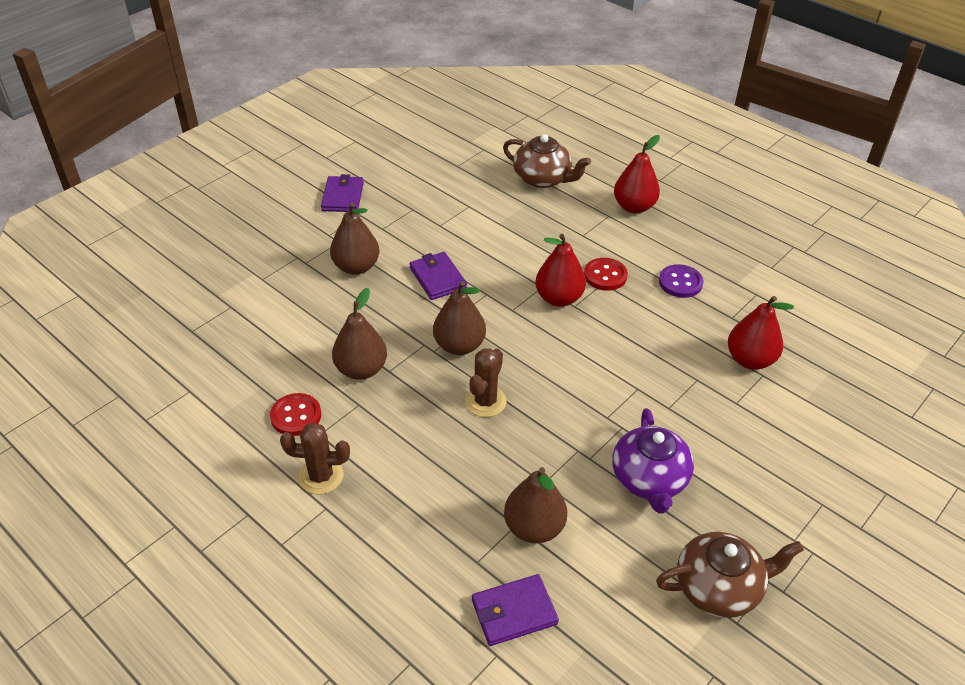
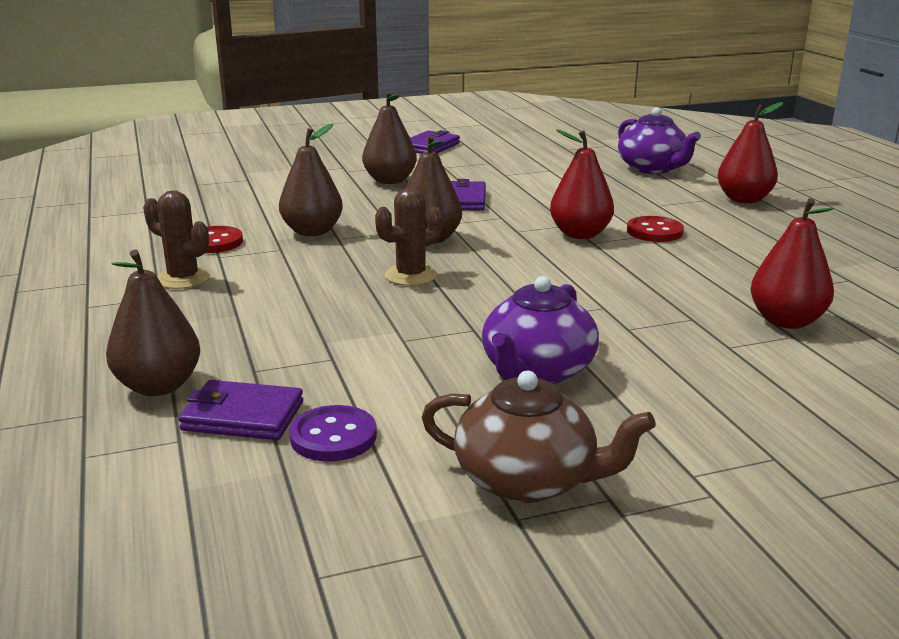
camera: 30 degrees right, 20 degrees down
brown teapot [503,134,591,188] -> purple teapot [618,107,701,174]
brown pear [504,467,567,543] -> brown pear moved to [106,250,200,396]
purple button [659,264,703,298] -> purple button moved to [289,405,377,461]

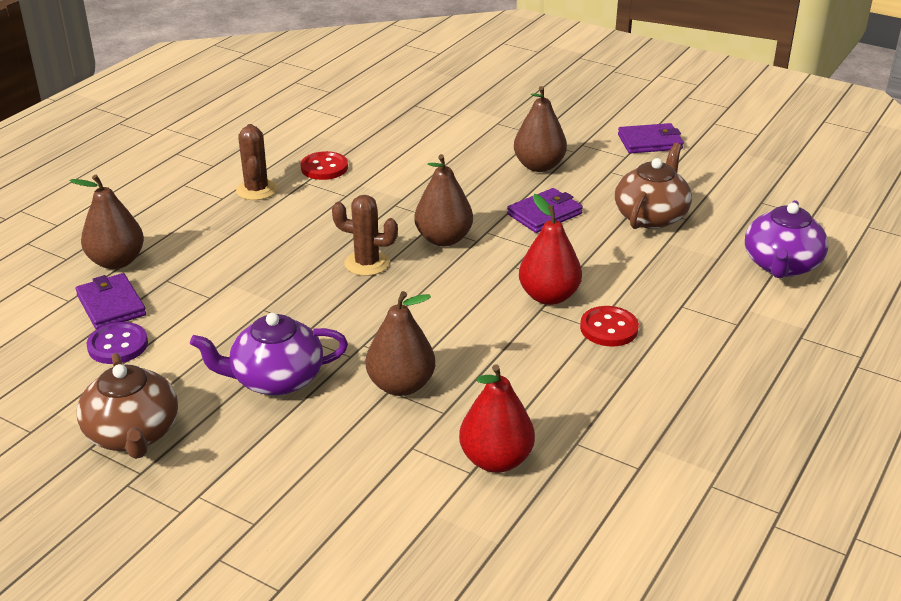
camera: 50 degrees right, 10 degrees up
brown pear [279,123,343,236] -> brown pear moved to [366,291,435,396]
red pear [718,102,783,203] -> none
none -> brown teapot [615,143,692,229]

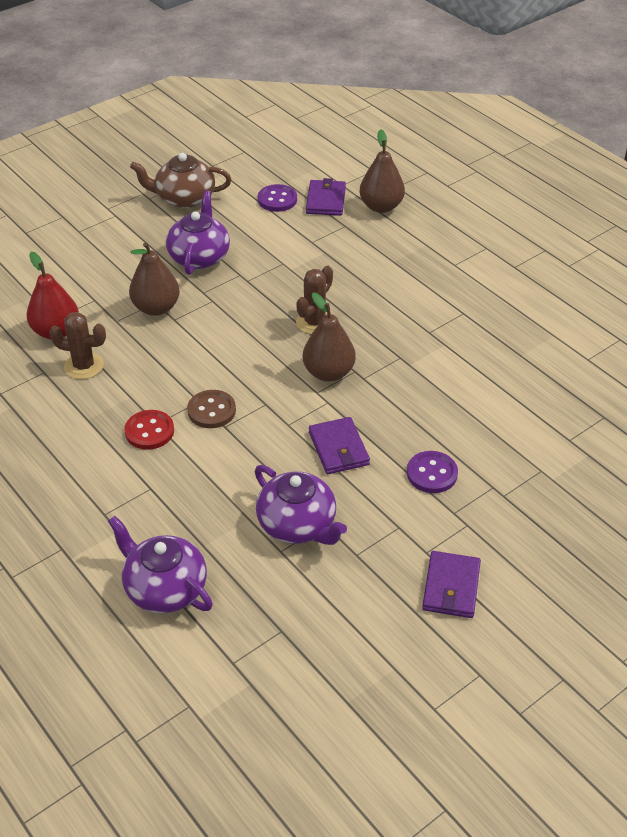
camera: 110 degrees right, 10 degrees up
purple wallet [76,273,146,330] -> purple wallet turned 75 degrees counterclockwise [306,178,346,216]
brown cactus [236,124,277,200] -> brown cactus moved to [49,312,106,379]
red button [301,151,348,180] -> none
brown pear [514,86,567,172] -> purple button [407,451,458,493]
red pear [519,194,582,305] -> brown button [187,390,236,428]
brown teapot [615,143,692,229] -> purple teapot [255,465,347,545]

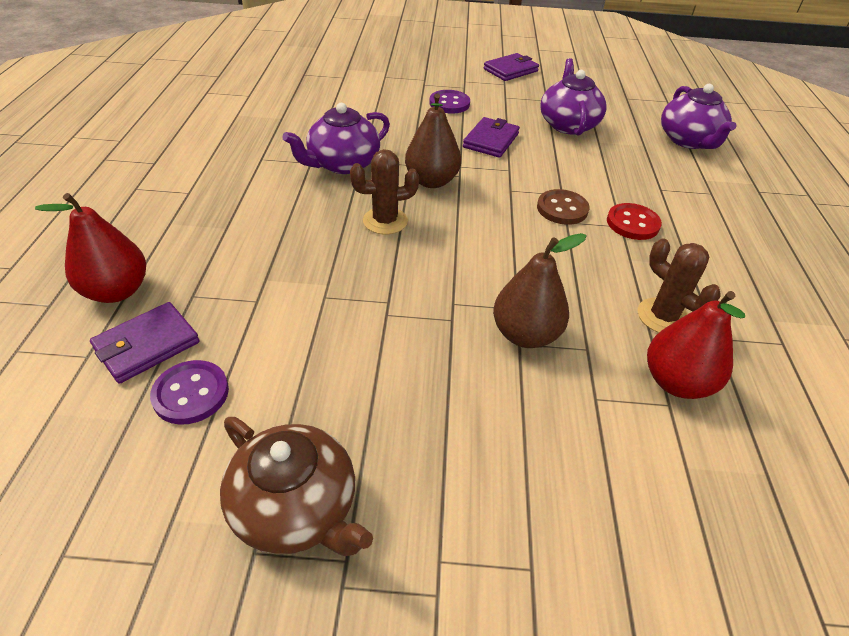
camera: 140 degrees left, 0 degrees up
purple teapot [166,190,230,275] -> purple teapot moved to [282,103,390,174]
brown pear [359,129,405,213] -> red pear [35,193,146,303]

